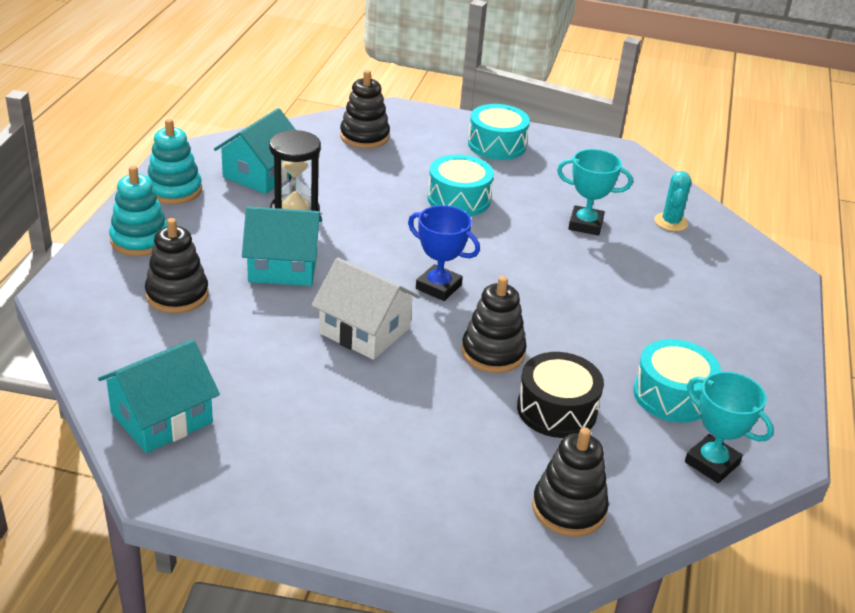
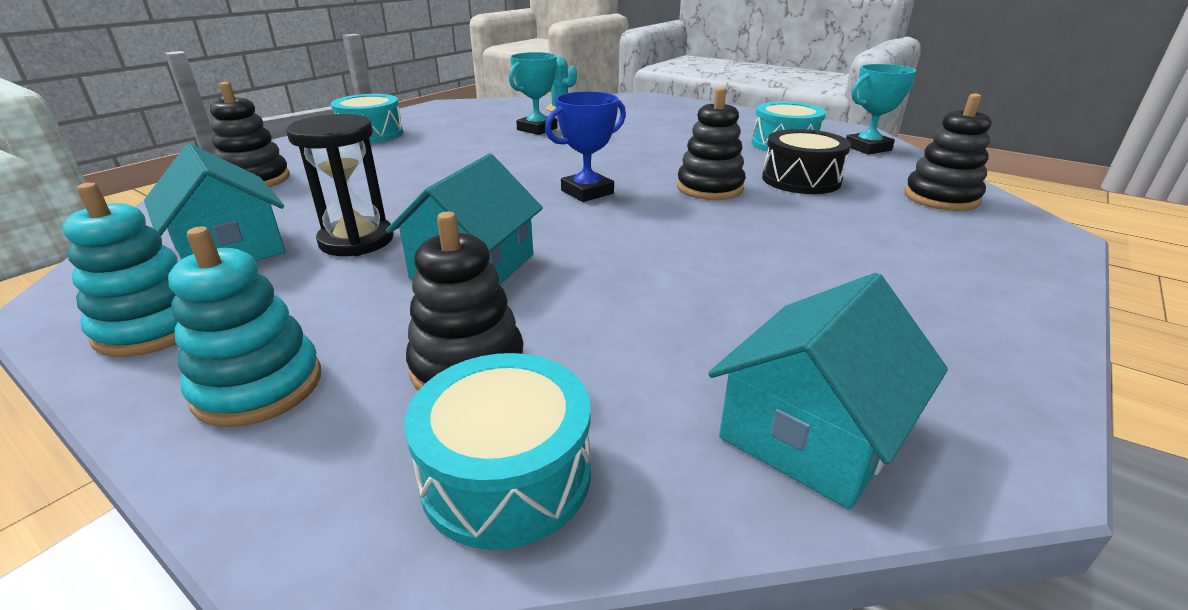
camera: 65 degrees left, 5 degrees down
turquoise house [98,339,220,453] -> turquoise house turned 60 degrees clockwise [708,273,948,510]
white house [311,258,420,360] -> none
turquoise drum [427,154,494,216] -> turquoise drum moved to [404,353,591,550]

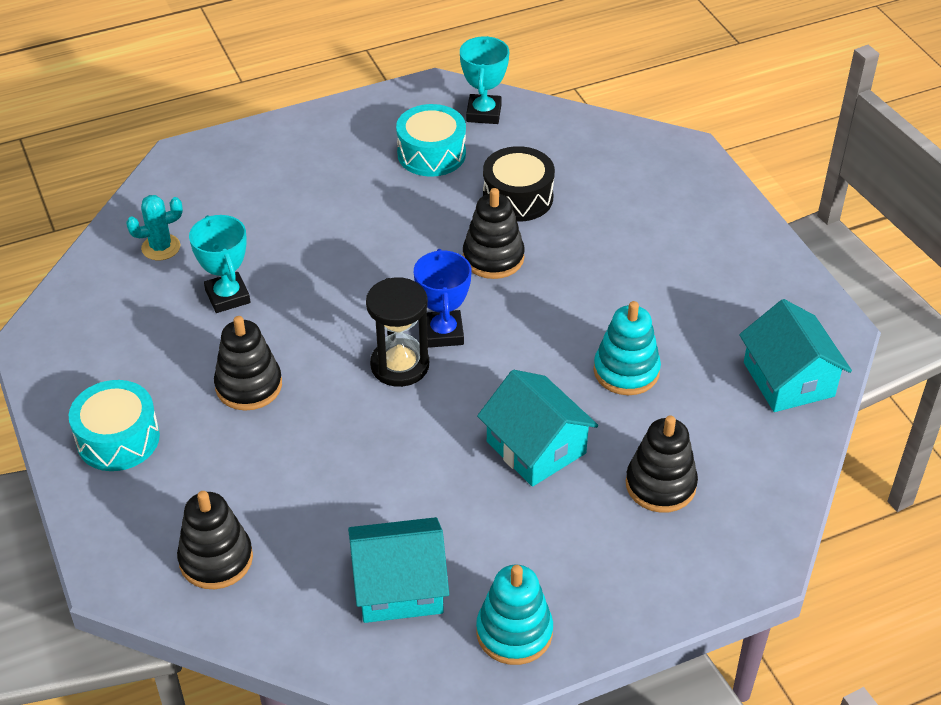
camera: 60 degrees left, 15 degrees up
turquoise stacking toy [168,227,321,427] -> turquoise stacking toy moved to [593,301,661,395]
black hourglass [286,114,393,256] -> black hourglass moved to [366,277,429,387]
turquoise drum [404,353,591,550] -> none
black stacking toy [904,94,991,211] -> black stacking toy moved to [214,316,282,411]

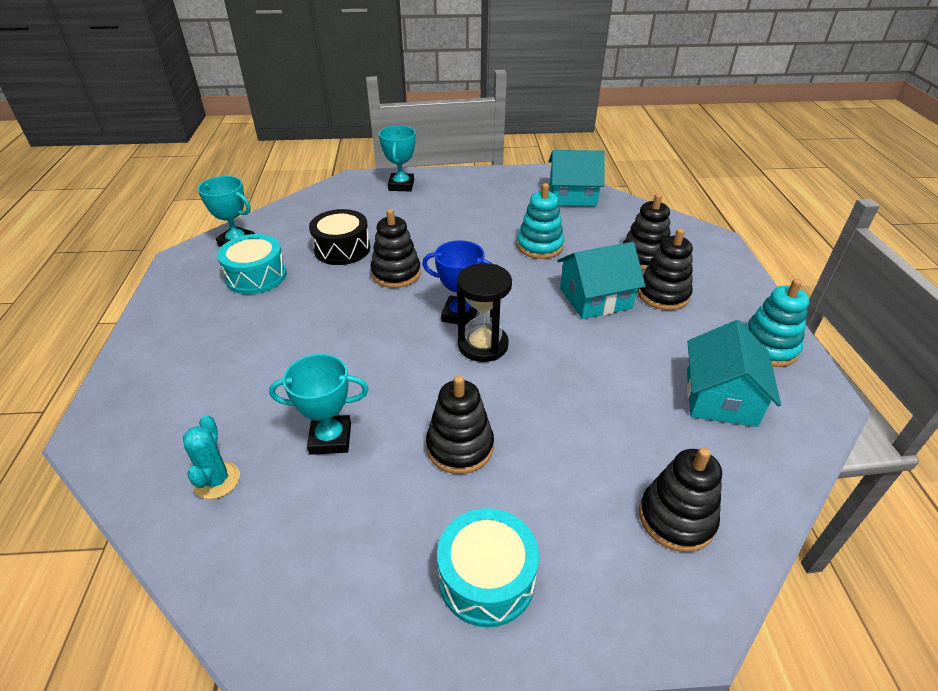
camera: 70 degrees left, 5 degrees down
none -> turquoise trophy [379,126,416,191]
none -> black stacking toy [637,228,693,310]

